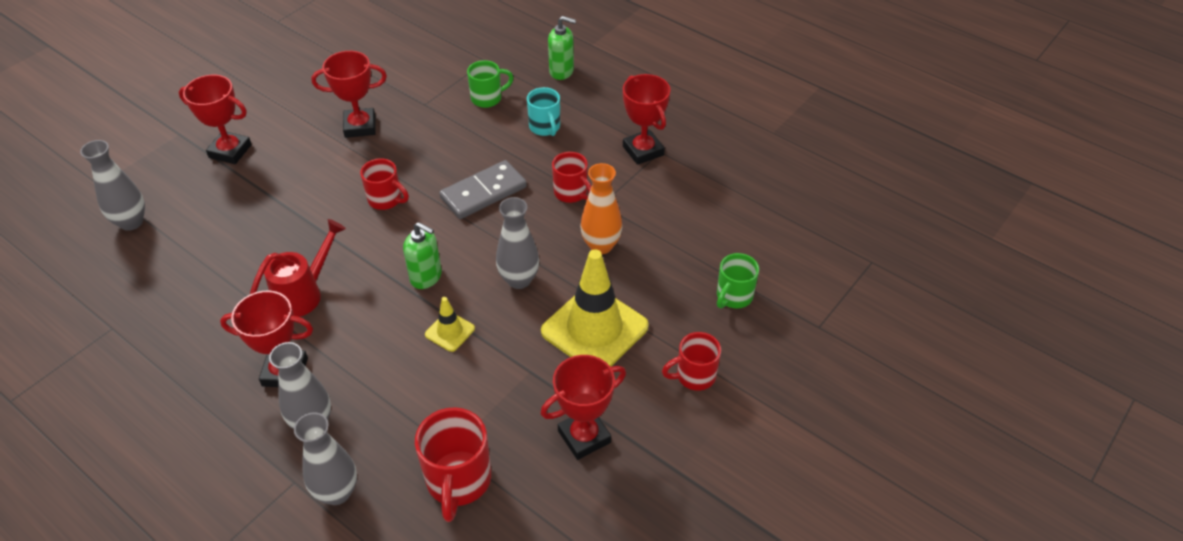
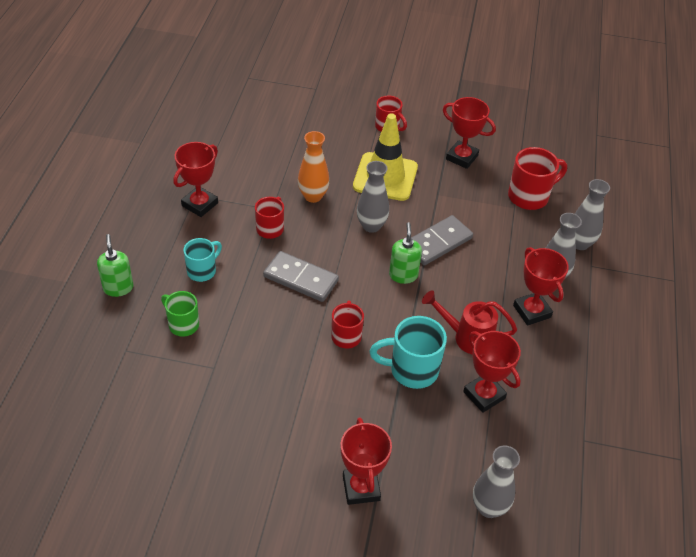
camera: 120 degrees left, 0 degrees up
red trophy [312,51,387,138] -> red trophy moved to [463,331,521,413]
yellow traffic cone [425,297,475,352] -> grey domino [411,215,473,265]
green mug [717,253,759,308] -> none
none -> turquoise mug [370,316,447,389]

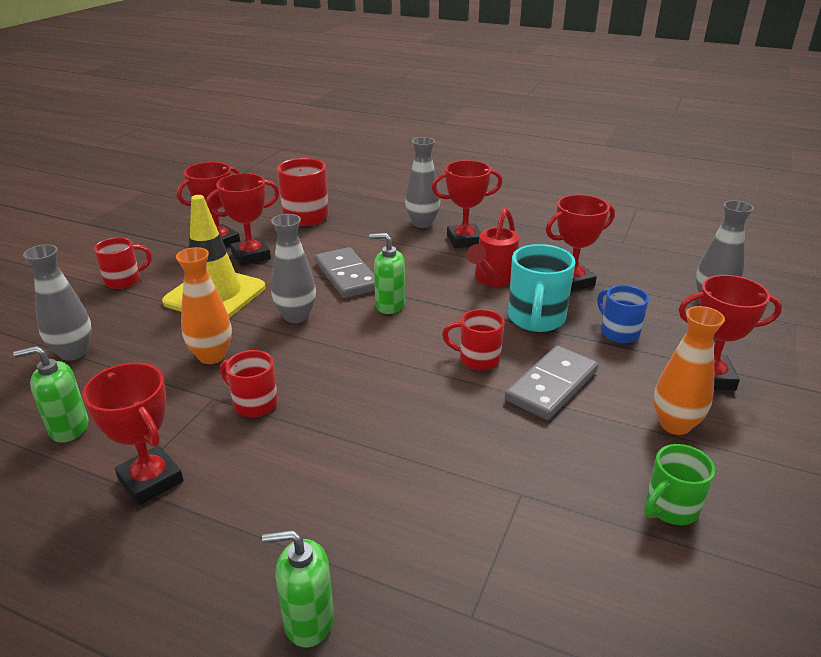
camera: 75 degrees left, 15 degrees down
green mug [161,291,199,337] -> green mug moved to [644,444,715,525]
turquoise mug [184,238,222,282] -> none
grey domino [263,251,339,302] -> grey domino moved to [505,346,598,420]
grey vase [575,179,610,250] -> grey vase moved to [23,244,92,361]
none -> green soap dispenser [13,346,89,443]
none -> red trophy [205,173,280,266]
none -> blue mug [597,285,649,343]
none -> orange vase [654,306,725,435]

